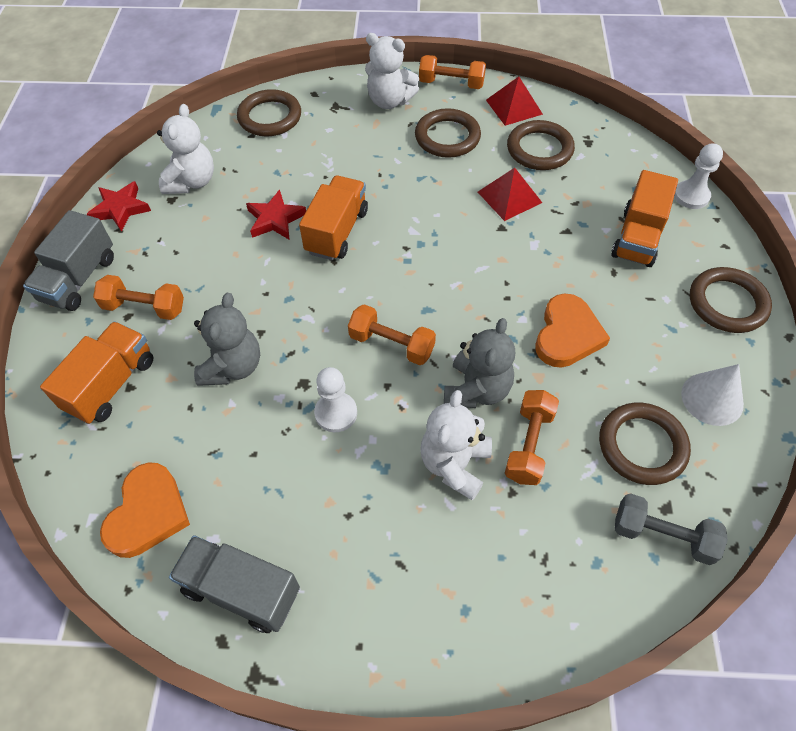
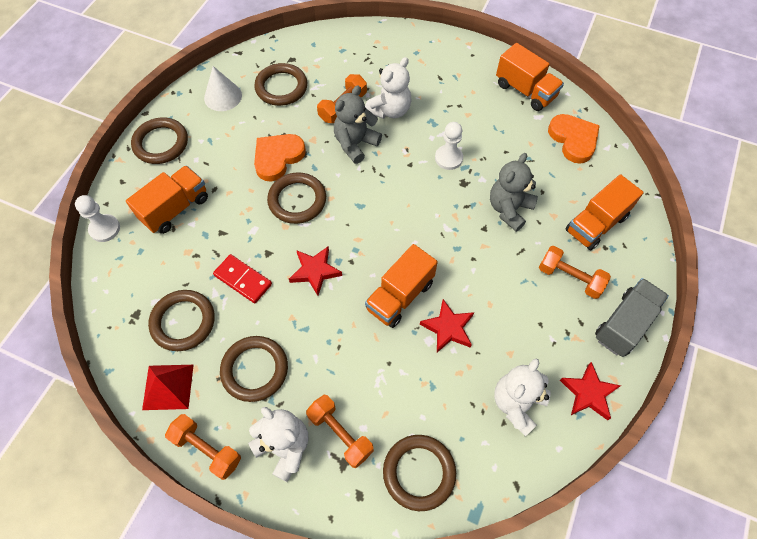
camera: 160 degrees left, 5 degrees up
orange heart [100,462,190,558] -> orange heart turned 120 degrees clockwise [548,114,600,164]
grey truck [169,535,300,633] -> orange truck [496,43,564,111]
orange dumbbell [348,304,436,365] -> orange dumbbell moved to [306,395,374,468]
red pyramid [478,168,542,221] -> red domino [213,254,272,303]
grey dumbbell [615,493,728,565] -> none
none -> brown ring [267,173,326,224]
none -> red star [289,247,342,296]

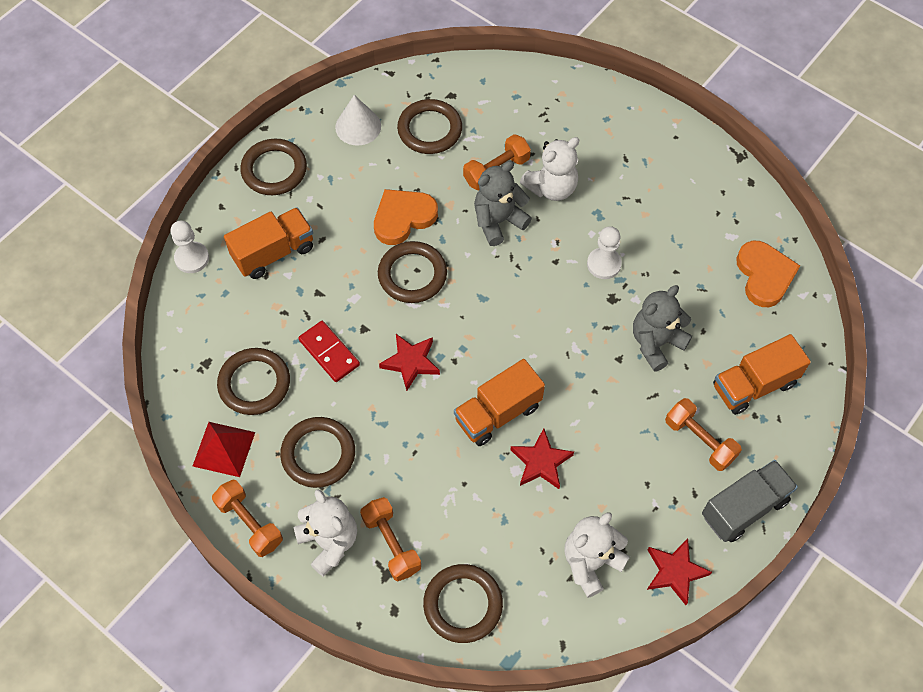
camera: 15 degrees right, 0 degrees up
orange truck [496,43,564,111] -> none

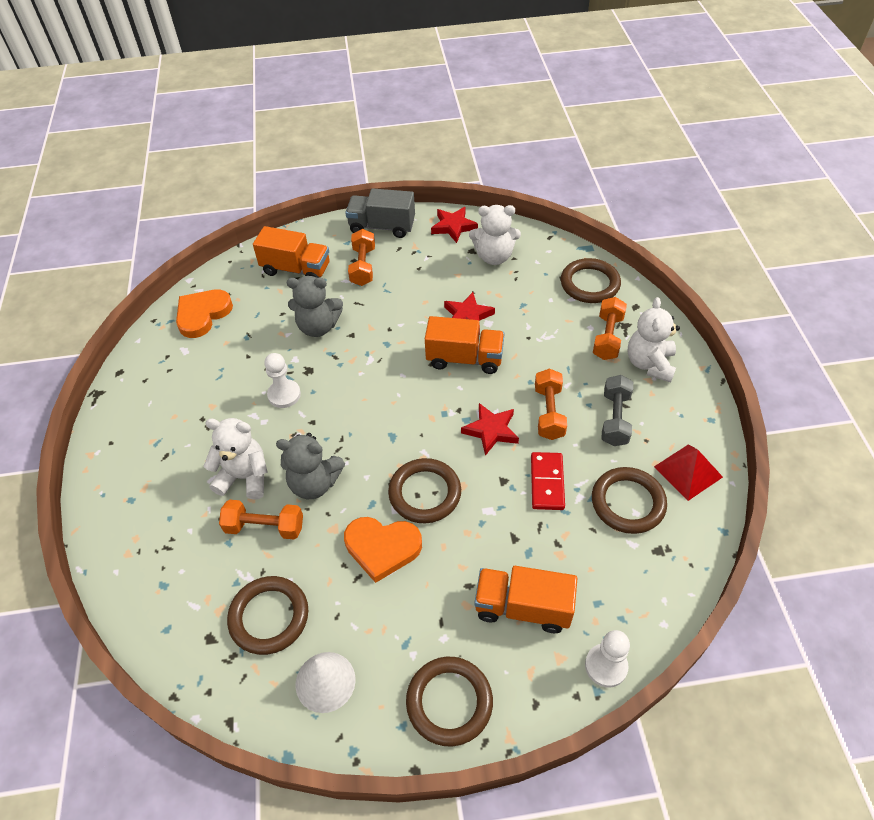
camera: 135 degrees left, 10 degrees down
orange dumbbell [212,480,283,557] -> orange dumbbell moved to [535,369,567,440]
brown ring [280,417,355,488] -> grey dumbbell [601,375,633,446]

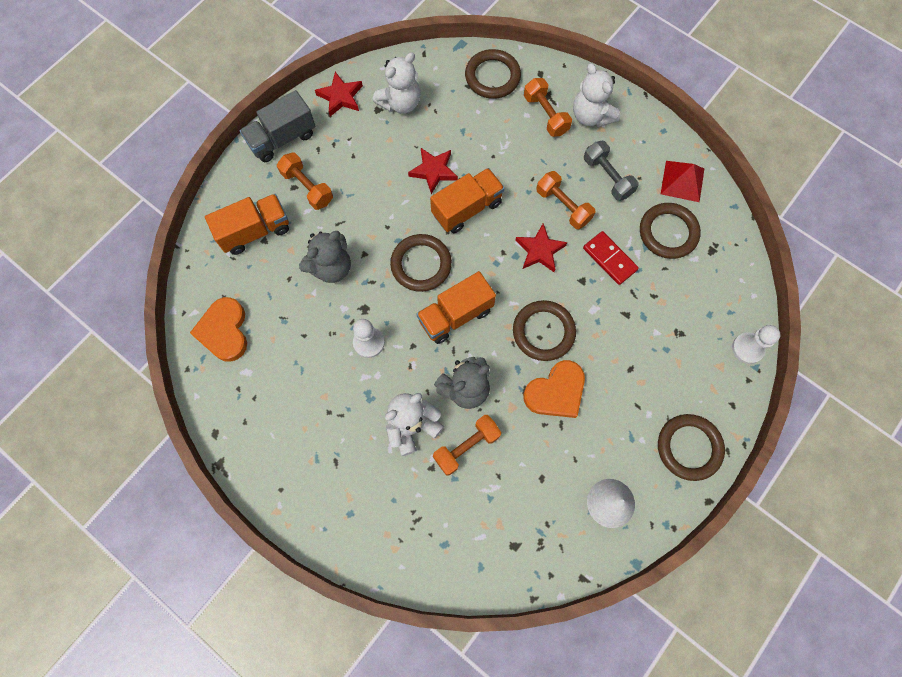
camera: 45 degrees left, 20 degrees up
brown ring [227,576,308,655] -> brown ring moved to [390,234,452,292]
orange truck [474,566,577,633] -> orange truck moved to [416,271,496,344]

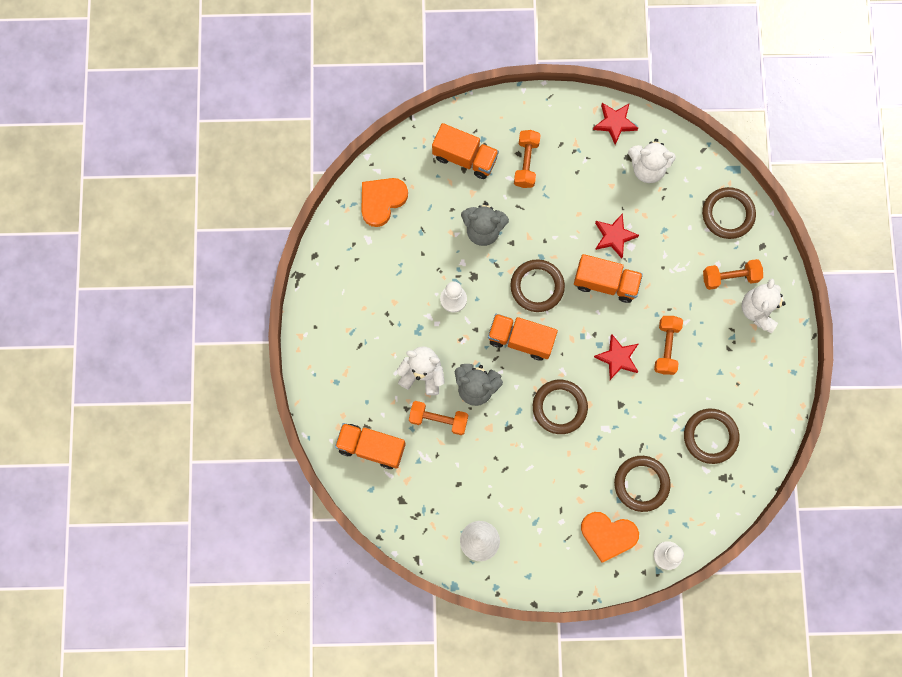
camera: 50 degrees right, 5 degrees up
grey truck [240,90,316,162] -> none
orange heart [523,360,585,418] -> orange heart moved to [581,512,639,563]
orange dumbbell [524,78,572,137] -> orange dumbbell turned 60 degrees clockwise [703,259,763,290]
red domino [583,231,639,285] -> none
grey dumbbell [584,141,639,201] -> none
brown ring [658,414,725,481] -> brown ring moved to [614,456,671,512]
red pyramid [661,161,704,202] -> none
none -> orange truck [335,423,406,469]

